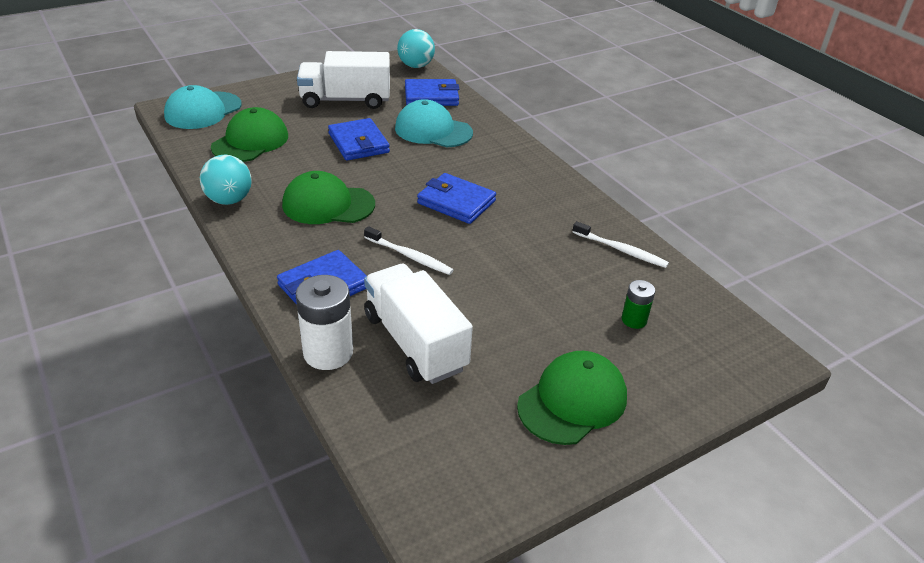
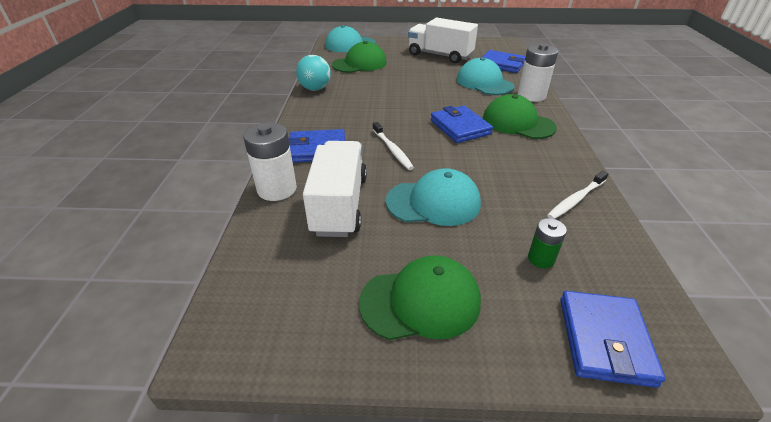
camera: 35 degrees right, 0 degrees up
green cap [282,171,375,224] -> green cap moved to [483,94,557,139]
blue wallet [328,118,390,161] -> blue wallet moved to [560,291,665,388]
turquoise ball [397,29,435,68] -> none
white toothbrush [573,221,669,268] -> white toothbrush turned 75 degrees clockwise [547,170,609,219]
none -> turquoise cap [386,168,481,226]
none -> white battery [518,43,558,102]

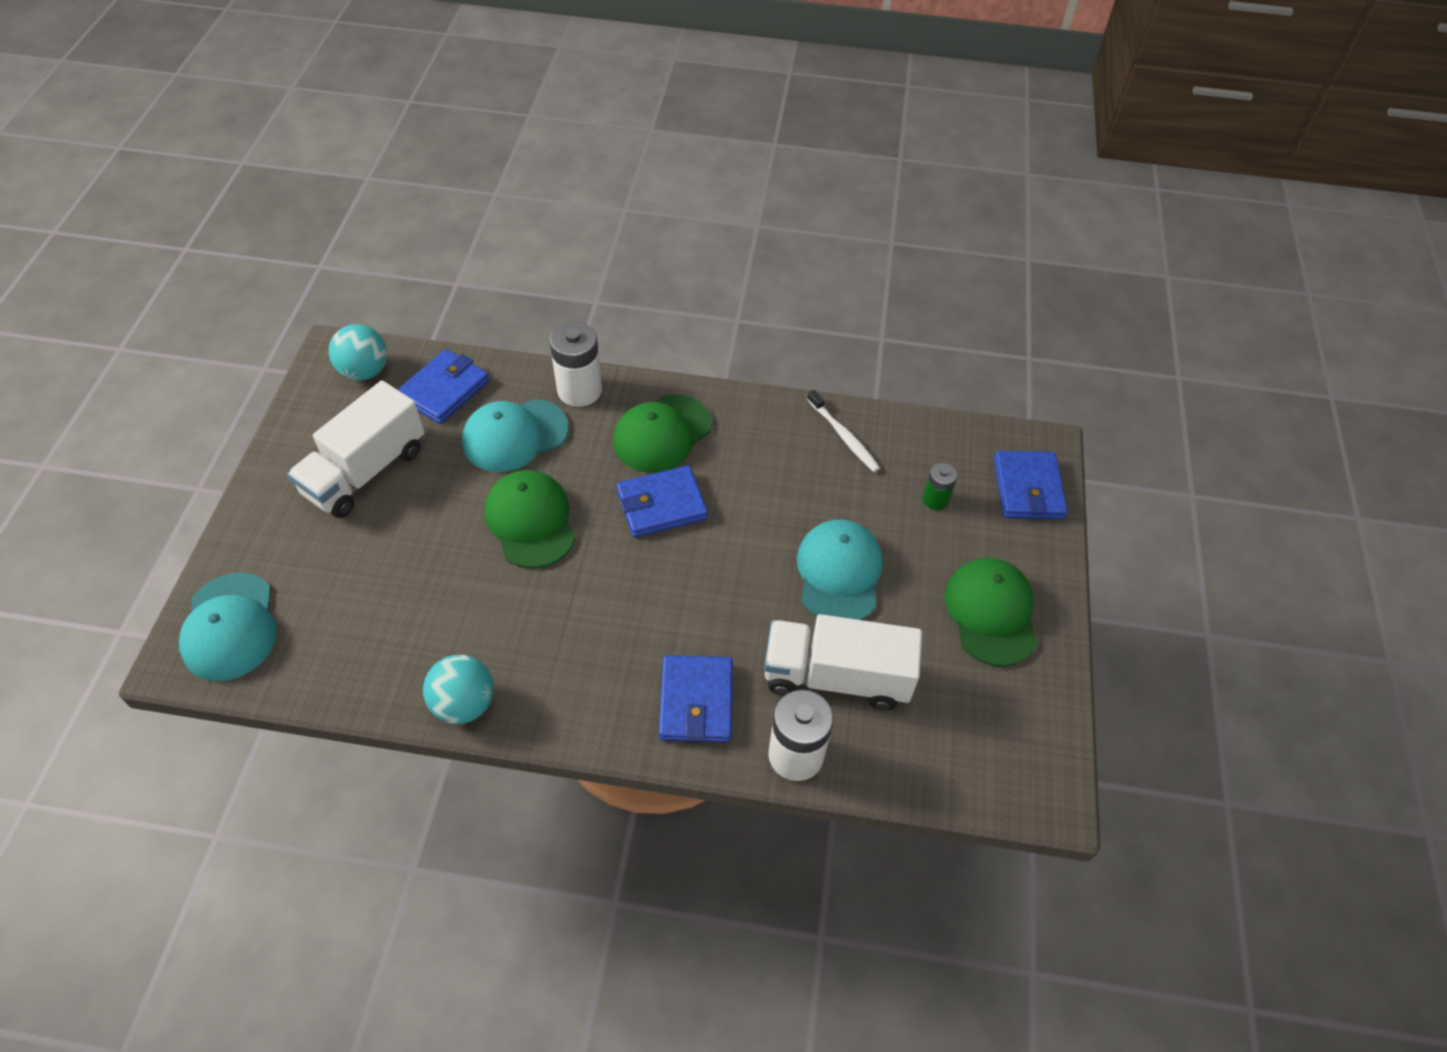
camera: 85 degrees left, 15 degrees up
green cap [332,41,387,73] -> green cap moved to [484,470,576,568]
white toothbrush [373,122,414,170] -> none
blue wallet [560,291,665,388] -> blue wallet turned 75 degrees clockwise [994,451,1068,520]
none -> turquoise ball [329,324,387,381]

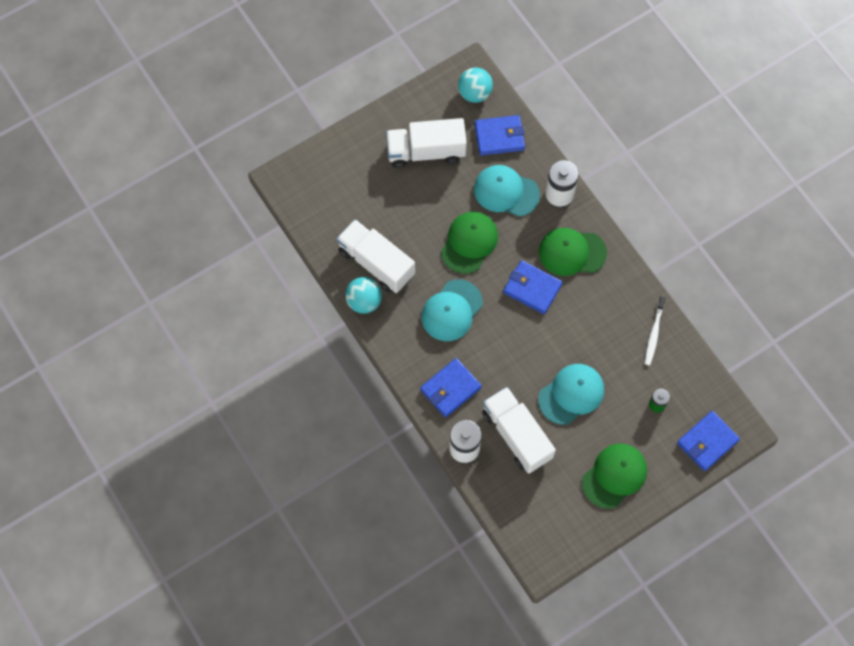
camera: 50 degrees right, 15 degrees up
turquoise cap [179,573,277,681] -> turquoise cap moved to [421,279,483,341]
none -> white truck [337,219,415,293]

